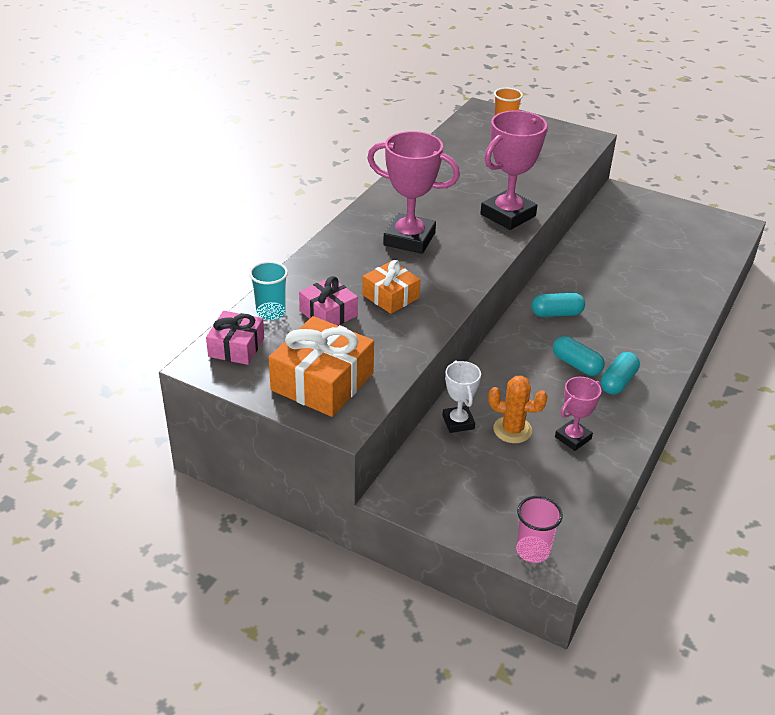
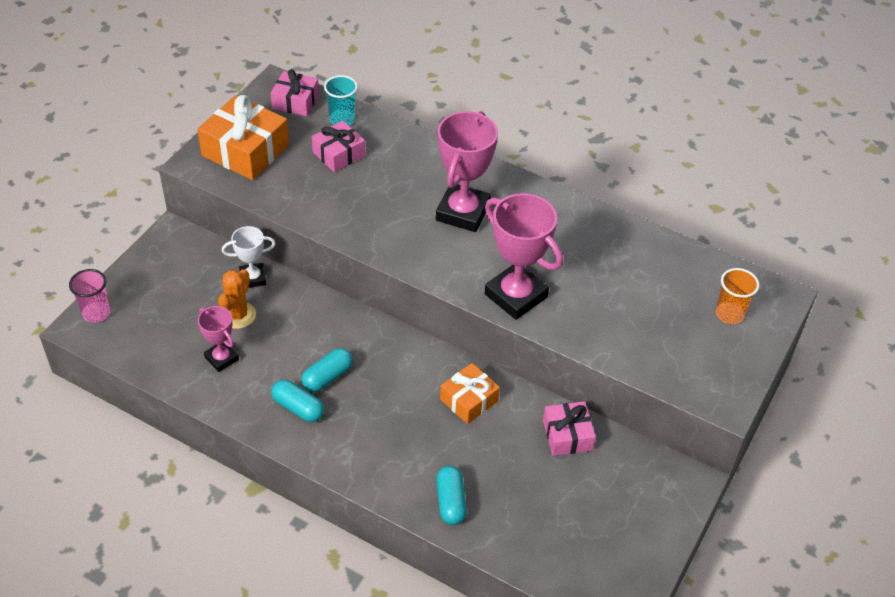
camera: 90 degrees right, 10 degrees up
orange gift [362,260,420,314] -> orange gift moved to [440,363,500,424]
turquoise capsule [531,293,585,317] -> turquoise capsule moved to [436,466,467,525]
none -> pink gift [543,401,596,456]

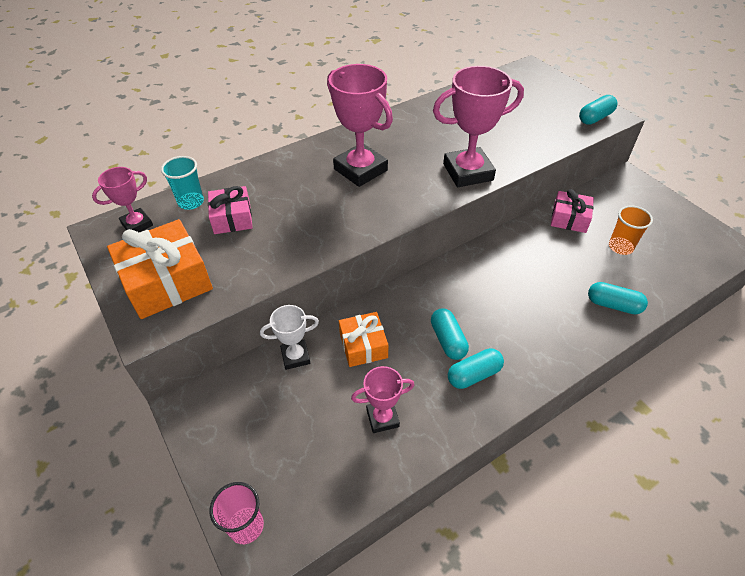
camera: 60 degrees left, 0 degrees up
orange cactus [218,269,256,329] -> none
white trophy [222,226,276,288] -> white trophy turned 60 degrees clockwise [260,305,319,370]
pink gift [271,69,319,117] -> pink trophy [92,167,153,232]
orange gift [440,363,500,424] -> orange gift moved to [339,312,388,367]
orange cup [716,268,759,324] -> orange cup moved to [609,206,653,255]
none -> turquoise capsule [579,95,618,125]

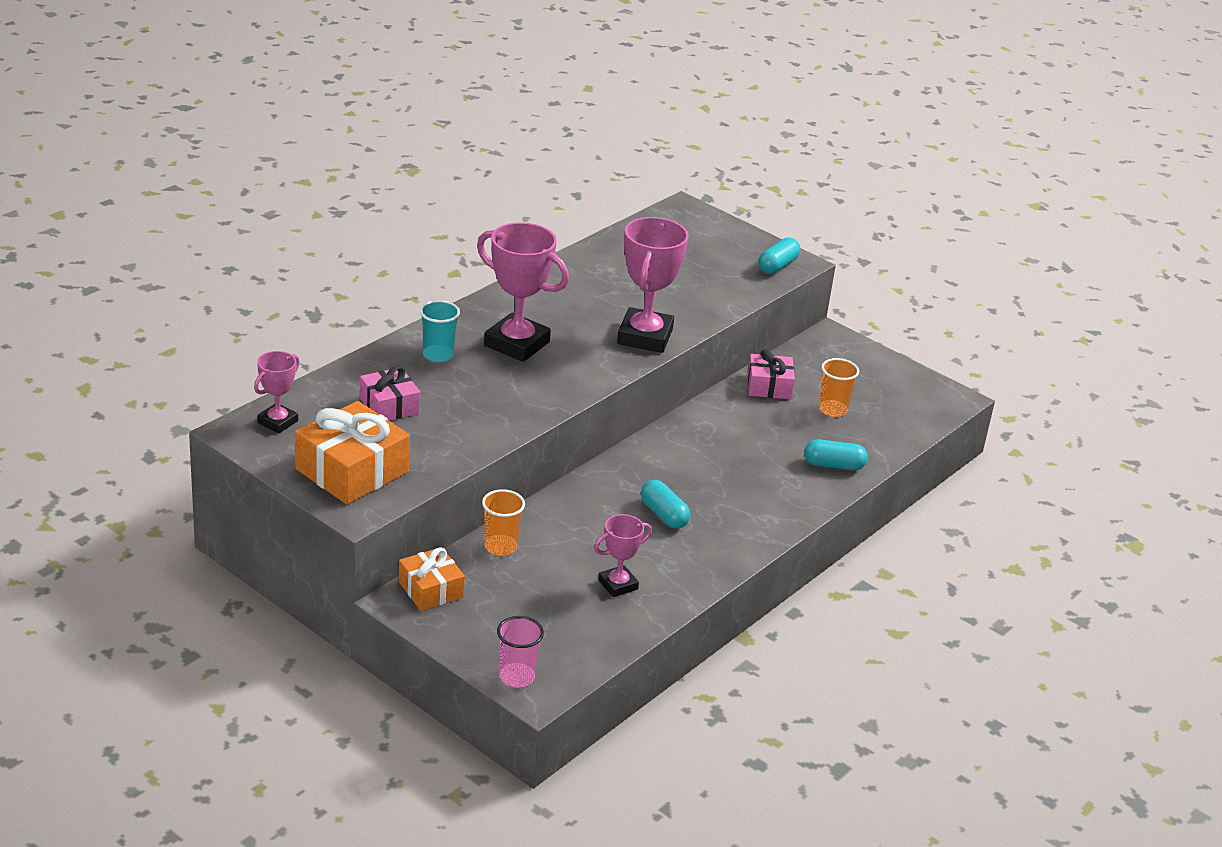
camera: 20 degrees left, 15 degrees down
turquoise cup [161,156,204,210] -> turquoise cup moved to [420,300,460,362]
white trophy [260,305,319,370] -> orange cup [482,489,525,556]
orange gift [339,312,388,367] -> orange gift moved to [398,547,465,611]
pink trophy [433,66,524,187] -> pink trophy turned 45 degrees counterclockwise [617,217,689,353]
turquoise capsule [448,348,504,389] -> none

